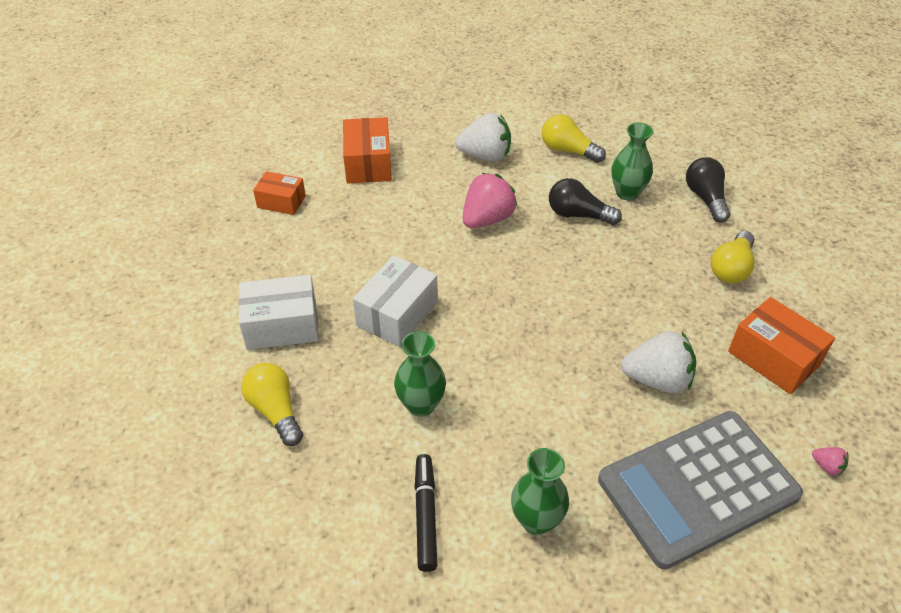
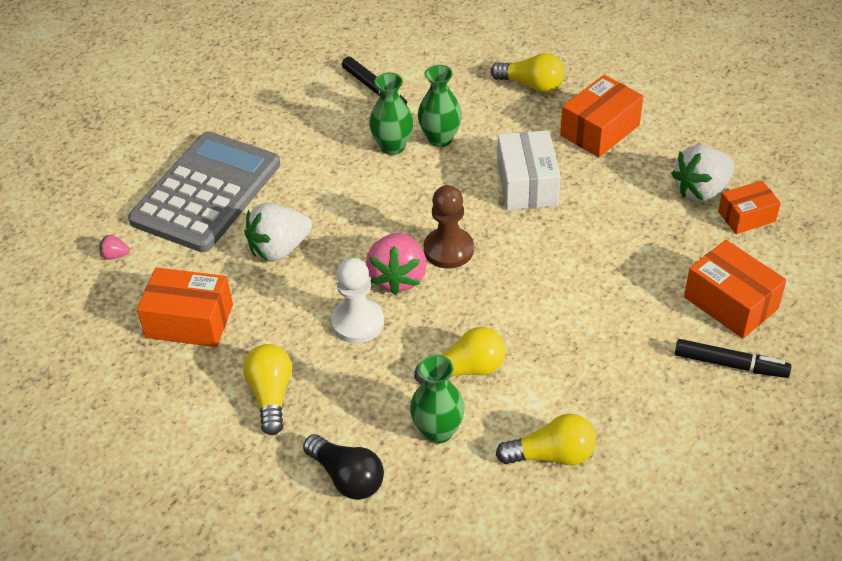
camera: 145 degrees right, 0 degrees up
white box [239,275,319,350] -> orange box [560,75,643,157]
white strawberry [455,113,511,162] -> white strawberry moved to [671,145,735,202]
pink strawberry [463,173,518,228] -> pink strawberry moved to [366,233,427,295]
green vase [511,448,569,535] -> green vase moved to [369,73,414,155]
black light bulb [549,178,622,225] -> yellow light bulb [414,327,505,384]
none -> white pawn [331,258,384,343]
none -> brown pawn [424,185,474,268]
none -> black marker [675,339,792,378]

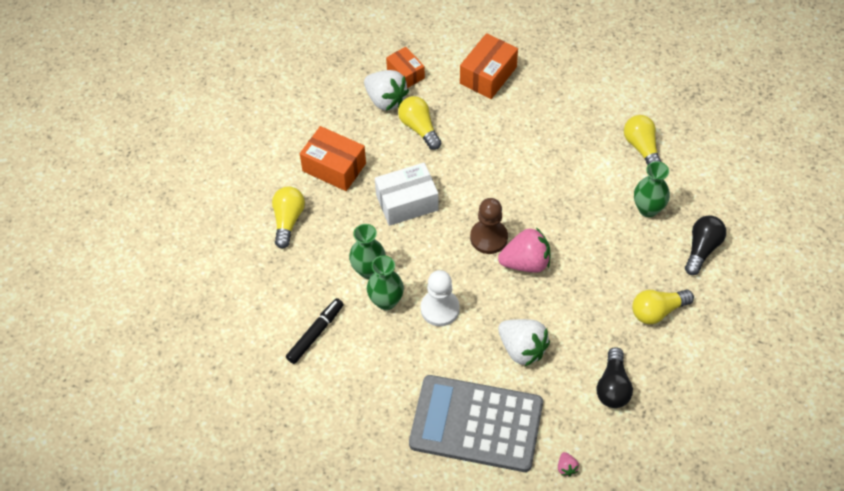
camera: 105 degrees left, 10 degrees up
orange box [137,267,233,347] -> black light bulb [597,347,633,408]
white pawn [331,258,384,343] -> white pawn moved to [421,270,460,326]
yellow light bulb [414,327,505,384] -> yellow light bulb moved to [398,96,441,150]
black marker [675,339,792,378] -> none

